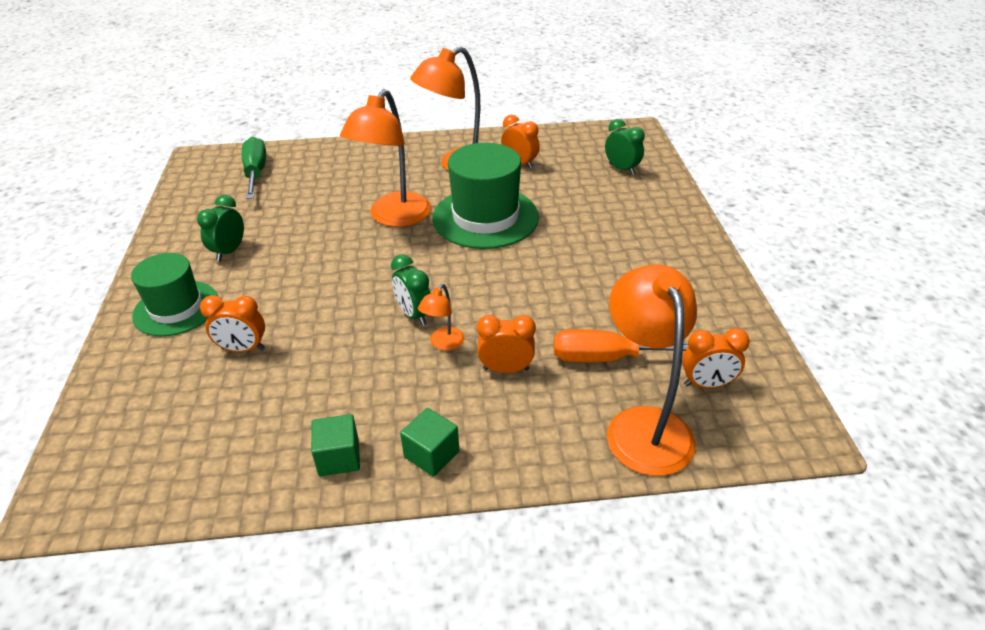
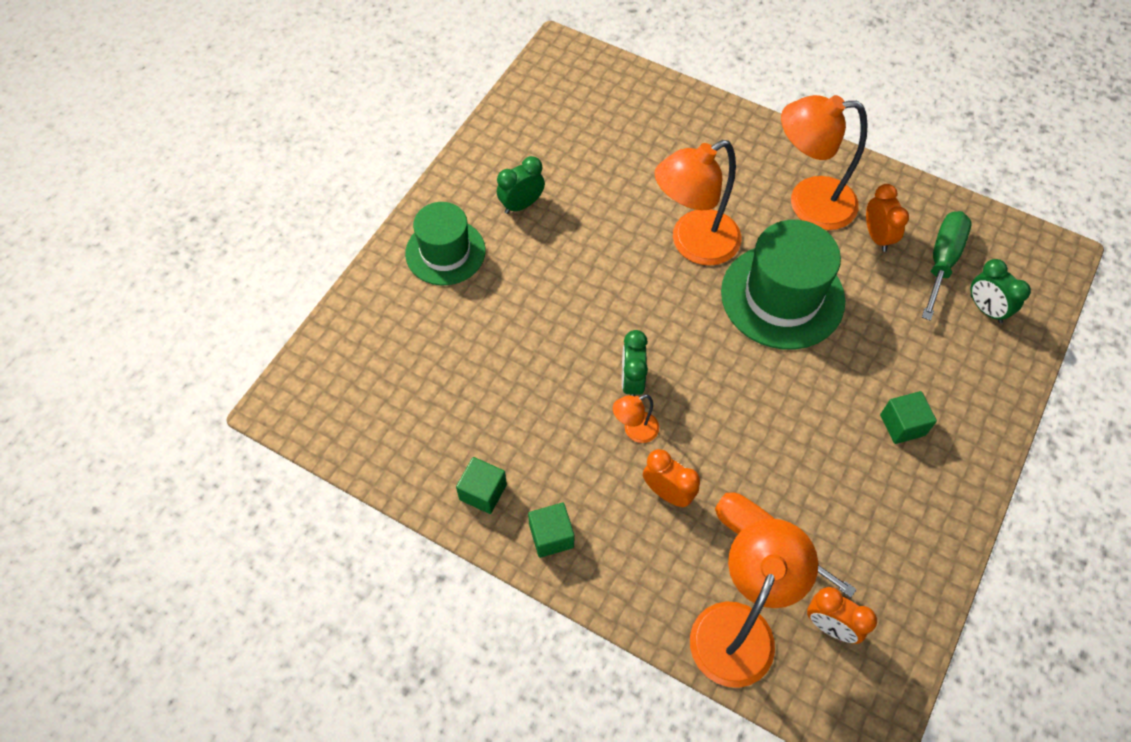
camera: 35 degrees right, 20 degrees up
orange clock [200,295,265,352] -> none
green screwdriver [242,137,266,199] -> green screwdriver moved to [922,211,971,321]
green clock [605,119,645,175] -> green clock turned 150 degrees clockwise [970,259,1031,323]
none -> green cube [880,391,937,444]

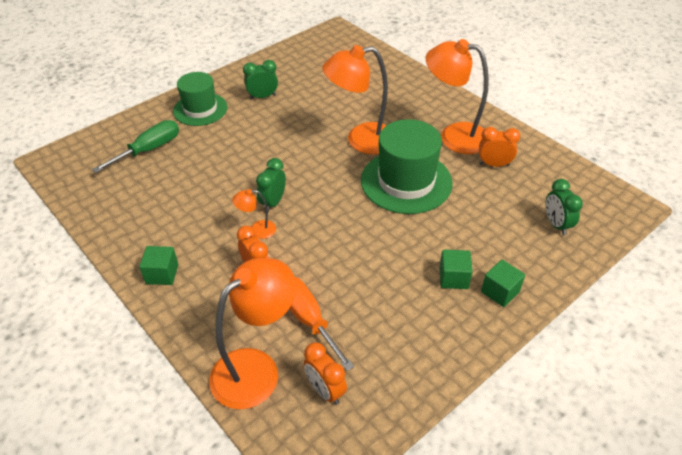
camera: 20 degrees right, 15 degrees down
green cube [456,457,507,514] -> green cube moved to [481,260,525,307]
orange clock [866,184,909,252] -> orange clock turned 90 degrees counterclockwise [479,127,520,167]
green screwdriver [922,211,971,321] -> green screwdriver moved to [92,120,179,173]

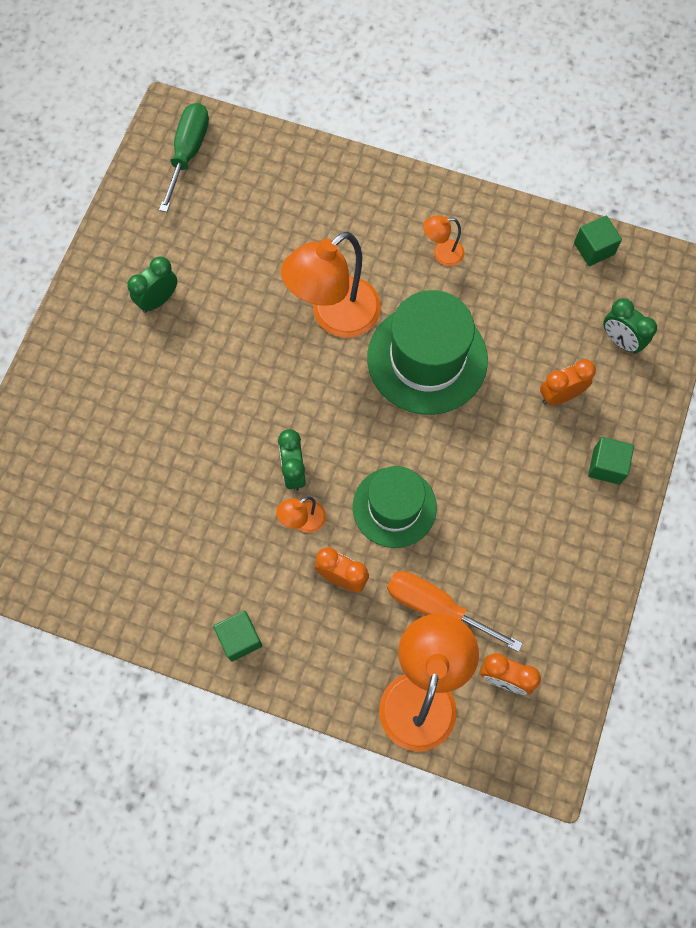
camera: 30 degrees left, 25 degrees up
green screwdriver [92,120,179,173] -> green screwdriver moved to [159,103,209,212]
green hat [173,72,227,126] -> green hat moved to [353,466,437,548]
orange lamp [426,39,489,154] -> orange lamp [423,215,464,266], size x0.46
green cube [439,250,473,289] -> green cube moved to [574,216,622,266]
orange clock [479,127,520,167] -> orange clock moved to [540,359,596,405]

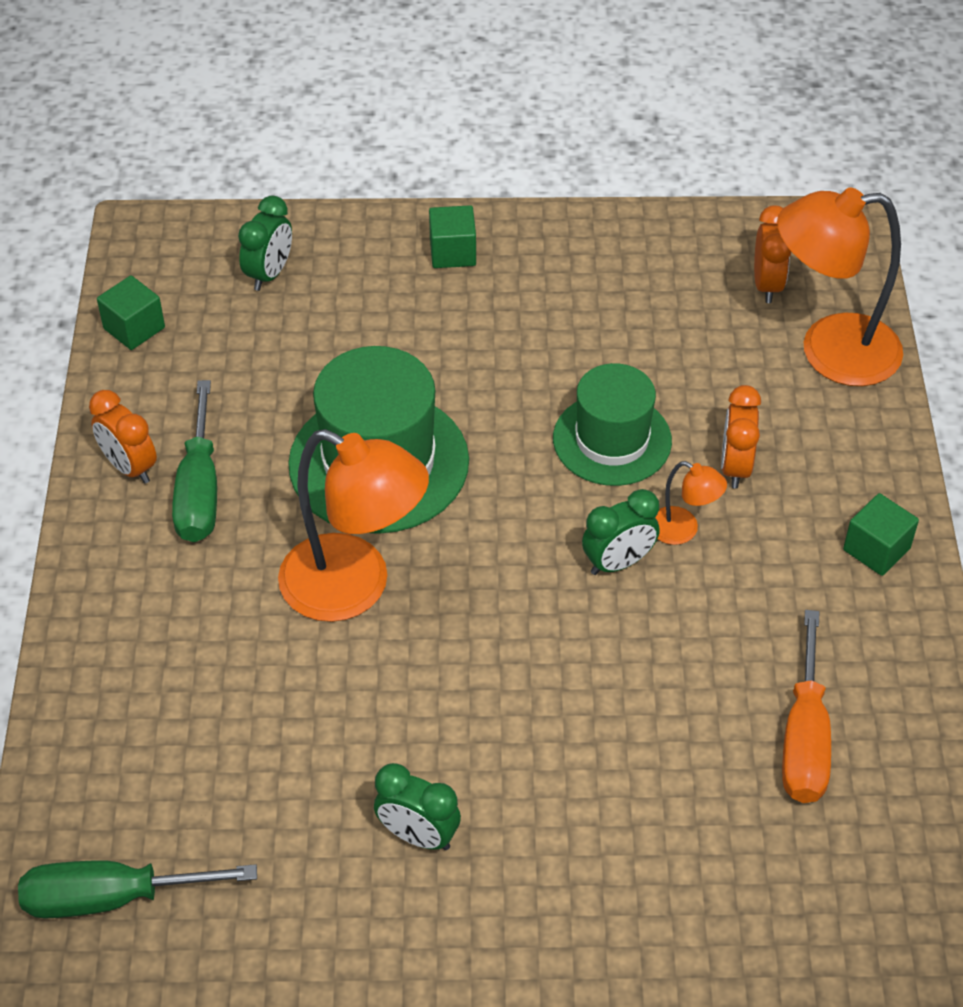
camera: 110 degrees left, 20 degrees down
orange screwdriver [387,571,523,652] -> orange screwdriver moved to [782,610,831,803]
orange lamp [423,215,464,266] -> green screwdriver [172,380,217,542]
orange clock [540,359,596,405] -> orange clock moved to [89,390,157,484]

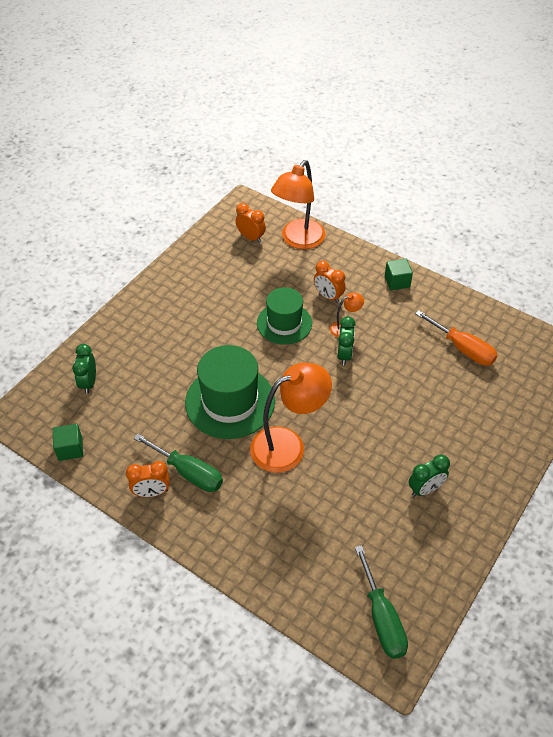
camera: 55 degrees left, 0 degrees up
green screwdriver [18,861,257,919] -> green screwdriver turned 45 degrees counterclockwise [355,545,408,659]
green clock [238,196,292,291] -> green clock turned 150 degrees counterclockwise [72,344,96,394]
green cube [429,205,476,268] -> none

